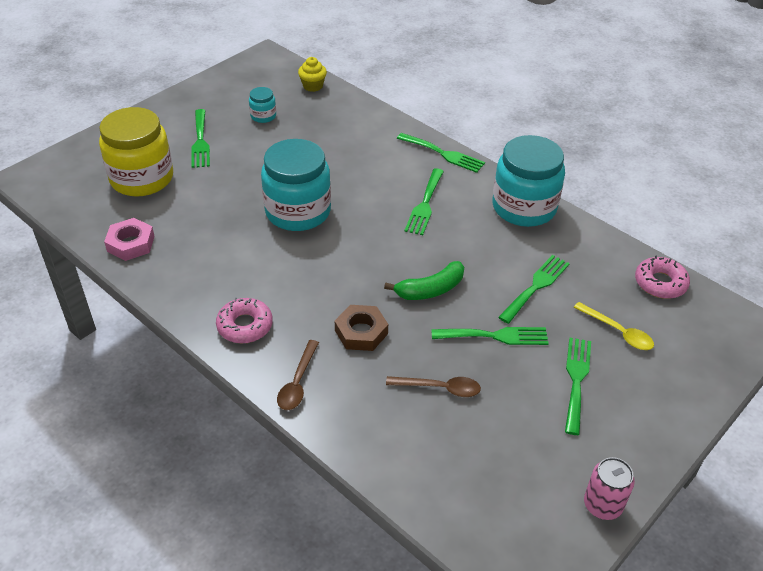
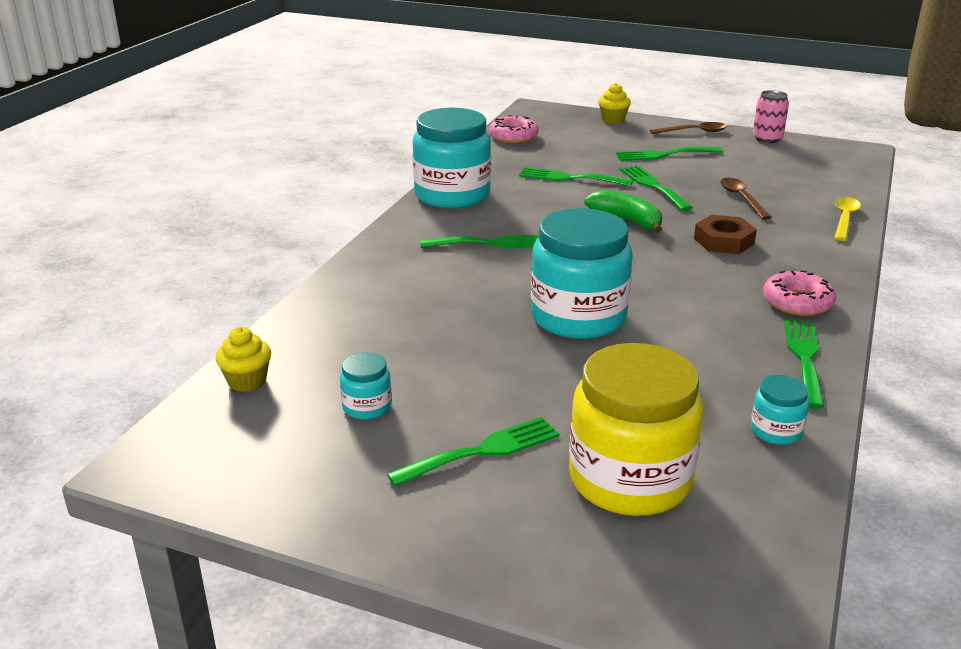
camera: 110 degrees left, 15 degrees down
pink nut [104,218,155,261] -> turquoise jar [751,375,809,445]
brown spoon [277,340,319,410] -> brown spoon moved to [650,122,727,134]
green fork [397,133,485,173] -> green fork moved to [784,320,824,409]
yellow spoon [574,302,654,350] -> yellow spoon moved to [835,197,861,241]
none -> yellow cupcake [598,83,631,124]

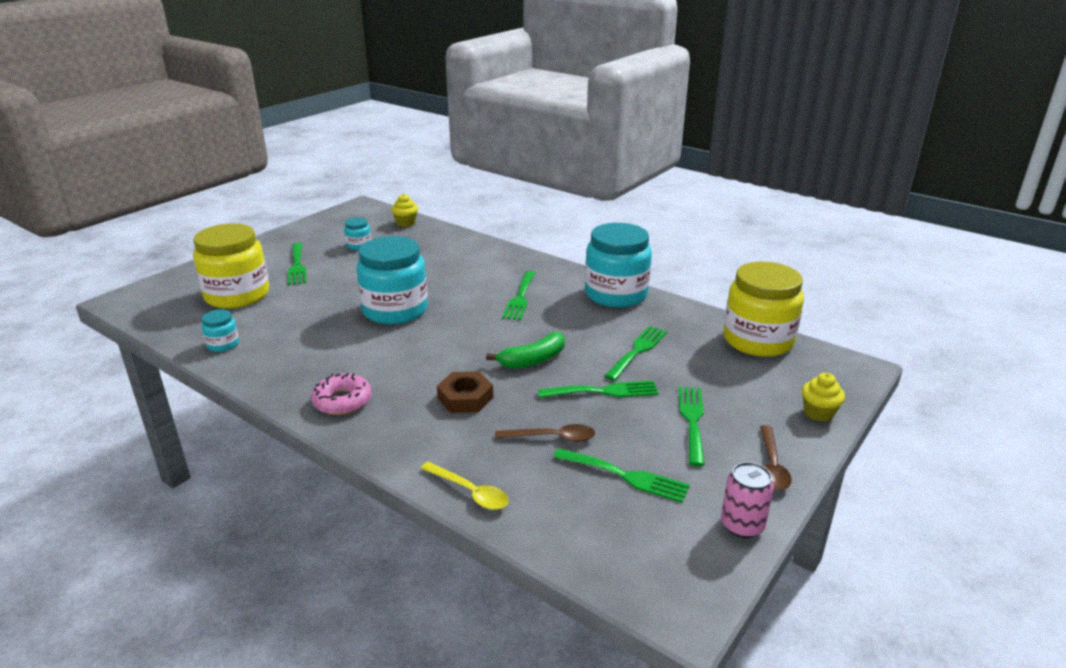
camera: 105 degrees right, 0 degrees up
pink donut [489,115,539,143] -> yellow jar [723,261,804,357]
green fork [784,320,824,409] -> green fork moved to [553,448,690,503]

